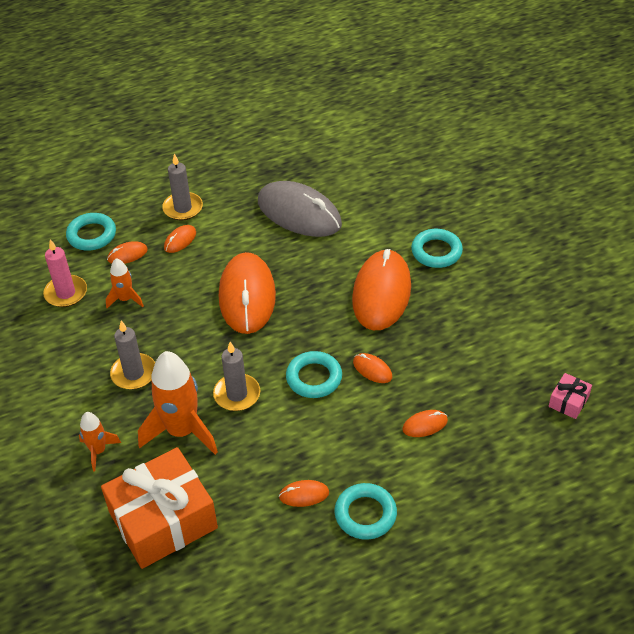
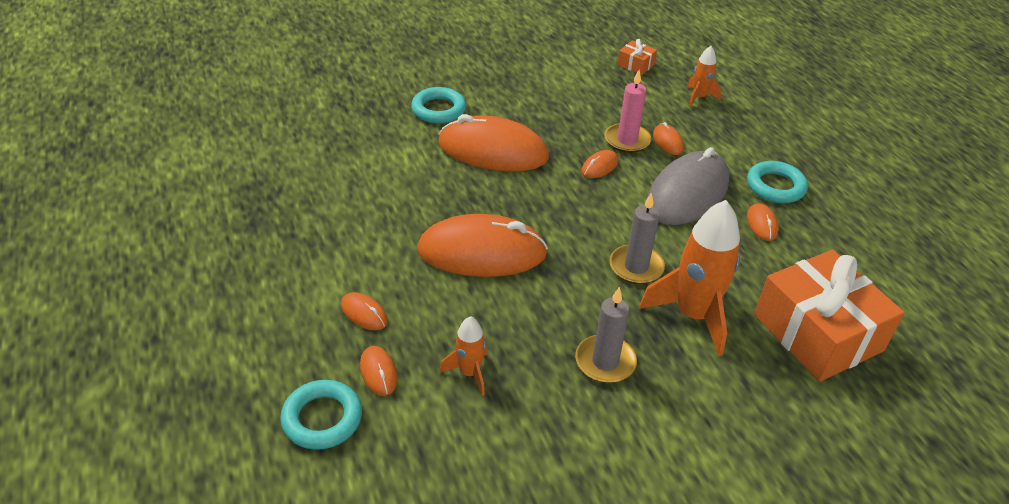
camera: 90 degrees left, 5 degrees down
pink candle [43,239,87,307] -> pink candle moved to [604,70,651,153]
orange rocket [79,412,121,472] -> orange rocket moved to [687,46,721,107]
grey candle [162,154,203,221] -> none
grey mouse [258,181,342,237] -> grey mouse moved to [647,147,730,225]
turquoise ring [286,351,342,398] -> none
pink gift [549,373,592,419] -> orange gift [617,39,657,75]

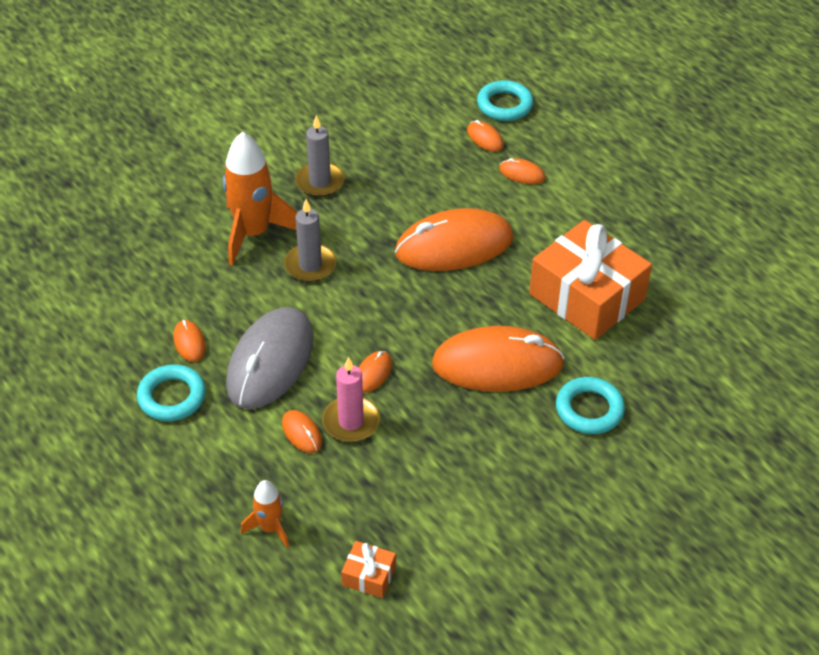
camera: 165 degrees right, 5 degrees up
orange rocket [439,316,487,396] -> none
orange gift [754,250,905,382] -> orange gift moved to [529,220,652,340]

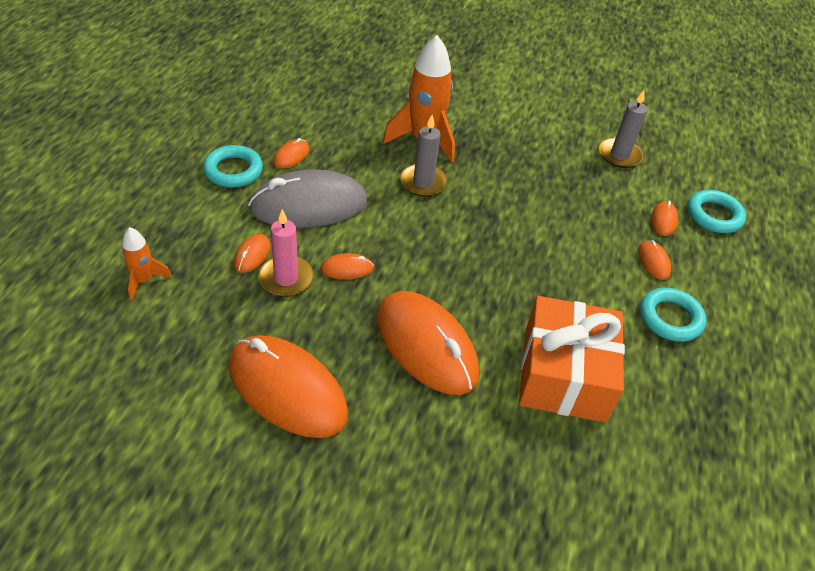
camera: 50 degrees right, 0 degrees up
grey candle [295,115,345,197] -> grey candle moved to [599,90,647,168]
orange gift [341,541,396,598] -> none
orange mouse [395,208,513,271] -> orange mouse moved to [229,335,348,438]
turquoise ring [556,377,625,434] -> turquoise ring moved to [640,288,706,342]

